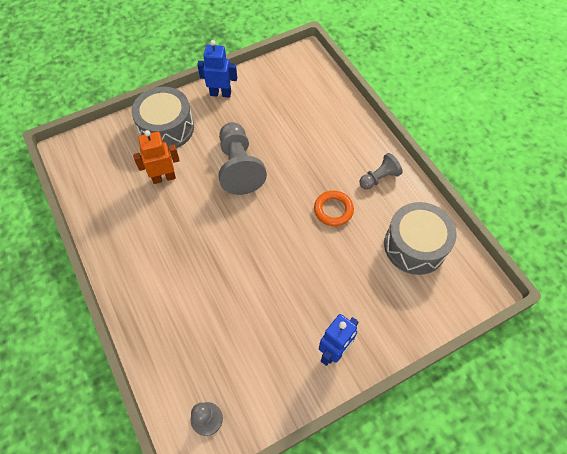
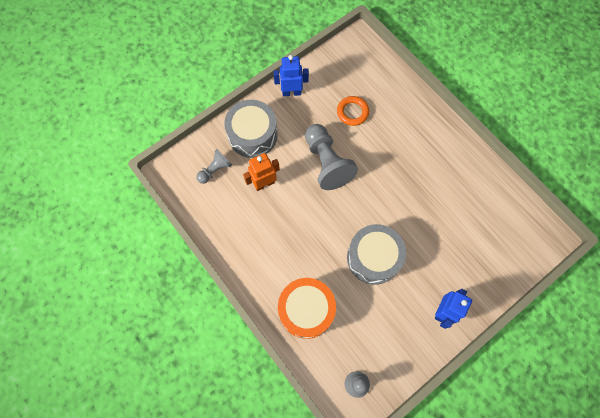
camera: 10 degrees left, 10 degrees up
orange ring [314,191,354,226] -> orange ring moved to [337,96,369,126]
grey pawn [359,153,403,189] -> grey pawn moved to [196,149,232,184]
grey drum [384,202,457,275] -> grey drum moved to [347,224,406,285]
none -> orange drum [278,278,336,339]

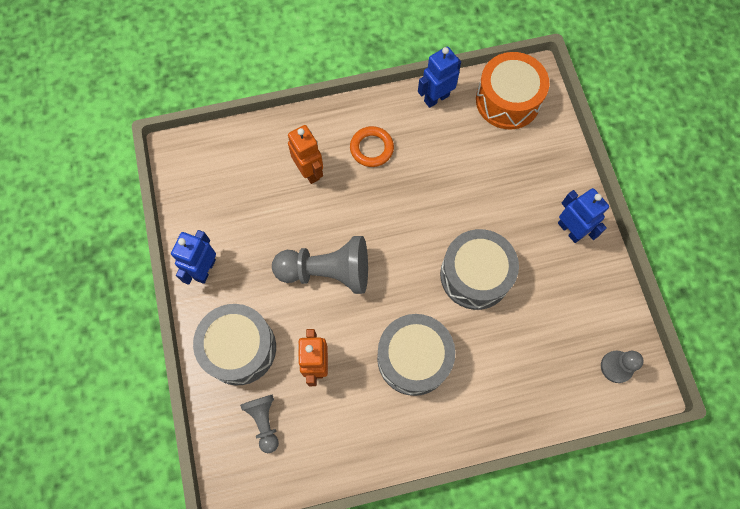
camera: 65 degrees left, 0 degrees up
orange drum [278,278,336,339] -> orange drum moved to [476,52,549,129]
orange ring [337,96,369,126] -> orange ring moved to [350,126,394,167]
none -> orange robot [288,125,323,184]
none -> grey drum [377,314,455,396]
none -> blue robot [418,47,461,108]

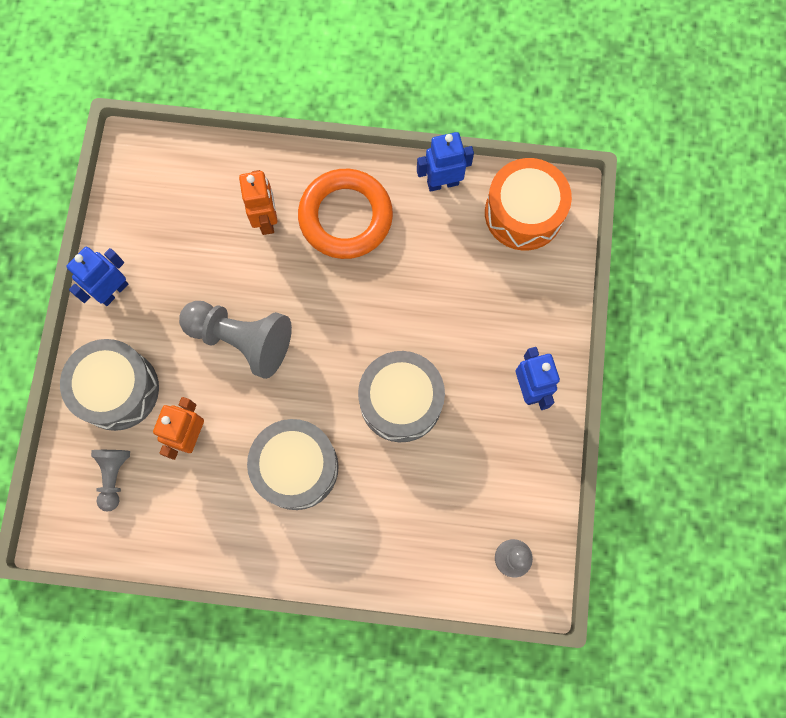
camera: 20 degrees right, 5 degrees up
orange ring [350,126,394,167] -> orange ring [298,169,393,259], size x1.80

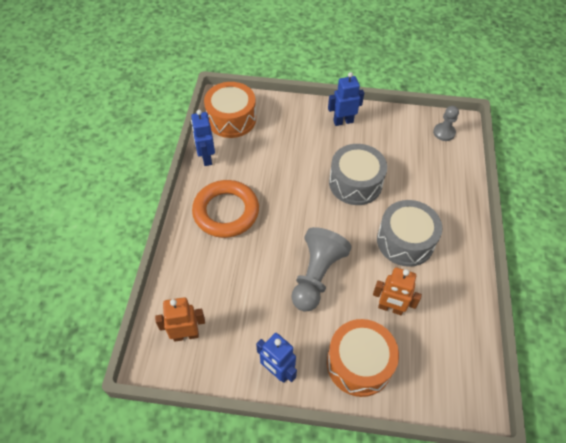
camera: 90 degrees left, 20 degrees down
grey drum [60,339,159,431] -> orange drum [327,319,399,397]
grey pawn [91,450,130,512] -> none
orange robot [239,170,277,235] -> orange robot moved to [155,297,205,342]

